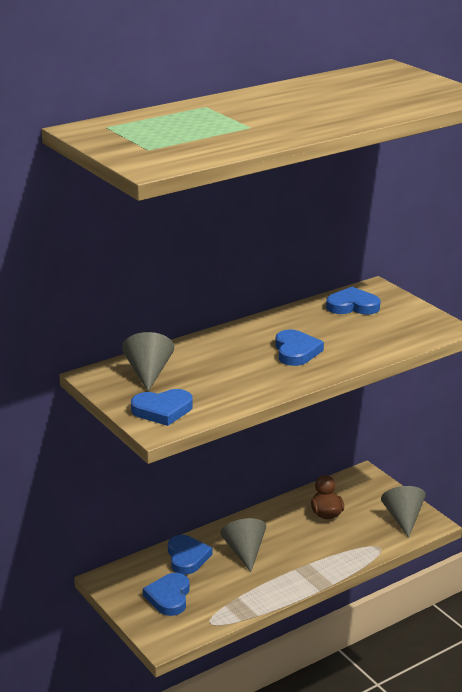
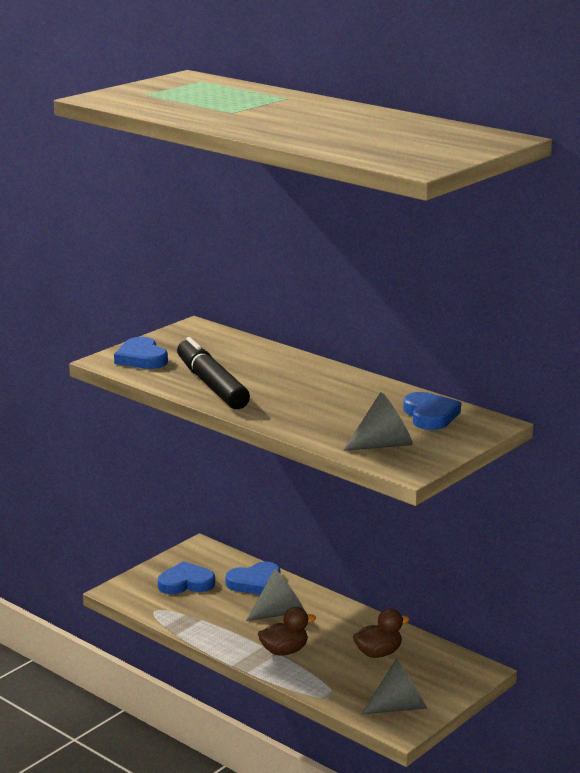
camera: 75 degrees right, 5 degrees down
grey cone [122,332,174,392] -> grey cone moved to [343,392,413,451]
blue heart [275,329,324,366] -> none
none -> black marker [177,337,250,409]
none -> brown duck [258,607,316,656]

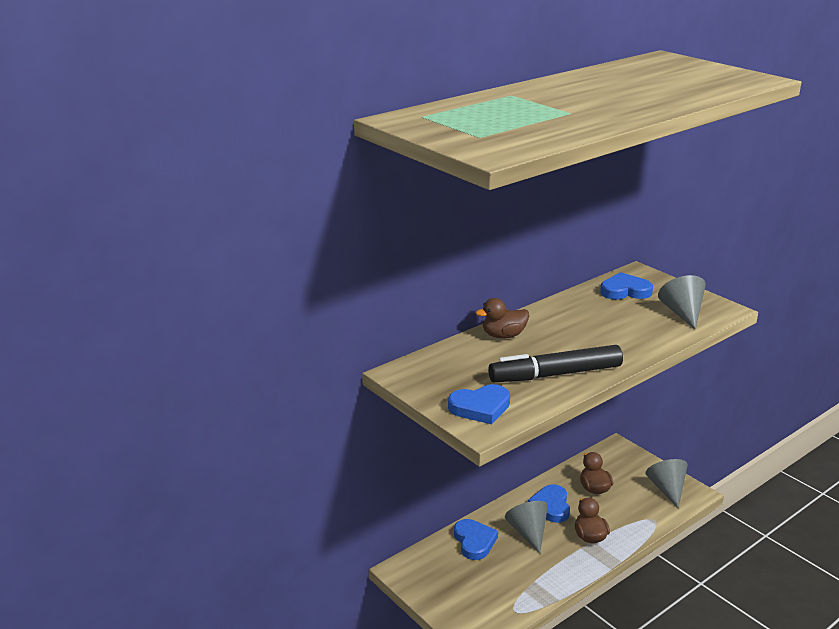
camera: 80 degrees left, 5 degrees up
blue heart [158,561,215,594] -> blue heart moved to [528,484,570,523]
none -> brown duck [475,298,529,339]

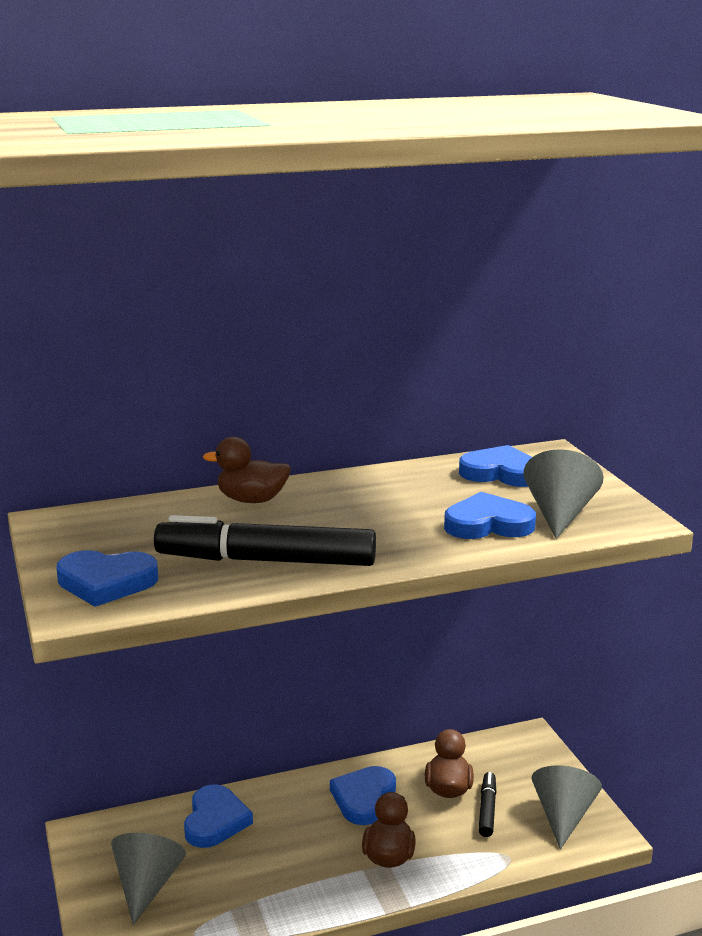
camera: 20 degrees right, 5 degrees down
grey cone [505,501,548,554] -> grey cone moved to [111,833,186,925]
none -> blue heart [444,492,536,539]
none -> black marker [479,772,497,837]

